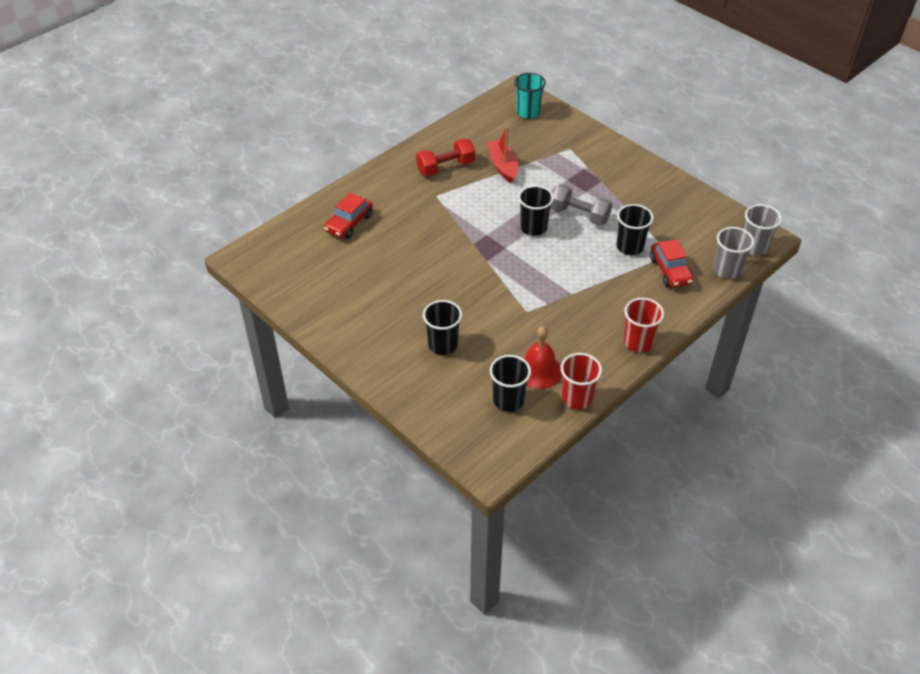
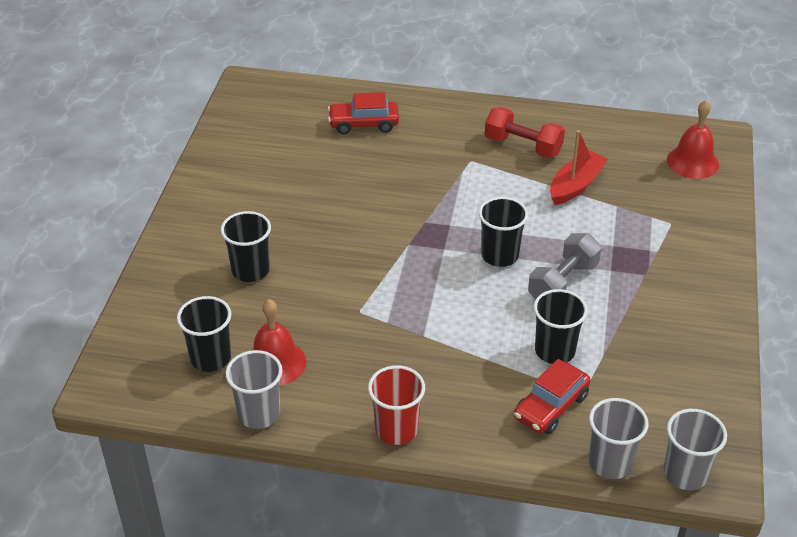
camera: 55 degrees right, 5 degrees down
turquoise cup [514,73,546,119] -> red bell [667,100,719,179]
grey dumbbell [550,184,612,226] -> grey dumbbell turned 45 degrees clockwise [528,233,601,299]
red cup [561,353,602,410] -> grey cup [226,350,283,429]

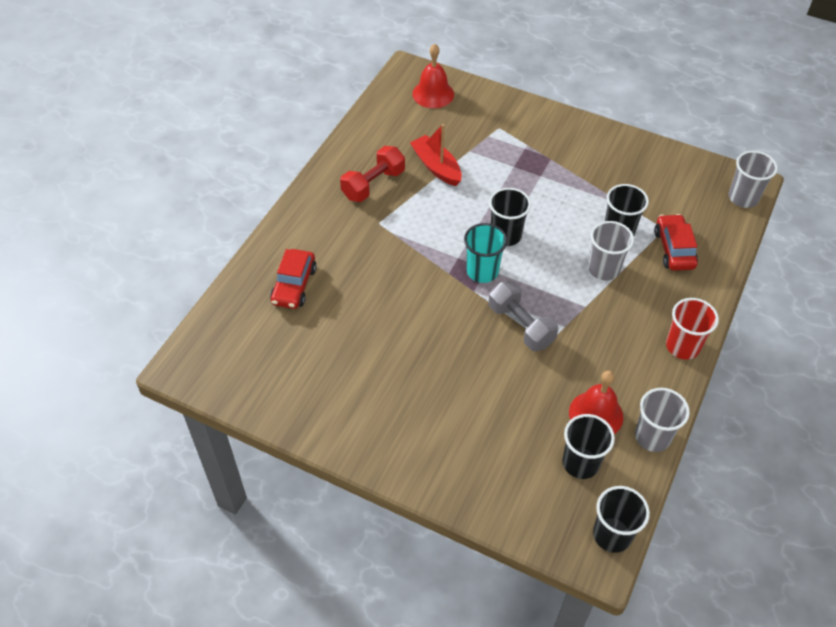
camera: 75 degrees left, 10 degrees up
black cup [221,211,271,282] -> black cup moved to [593,486,650,553]
red car [514,359,591,434] -> red car turned 150 degrees counterclockwise [654,214,698,271]
grey dumbbell [528,233,601,299] -> grey dumbbell moved to [489,281,558,351]
grey cup [589,398,648,479] -> grey cup moved to [588,221,634,280]
none -> turquoise cup [464,223,508,283]

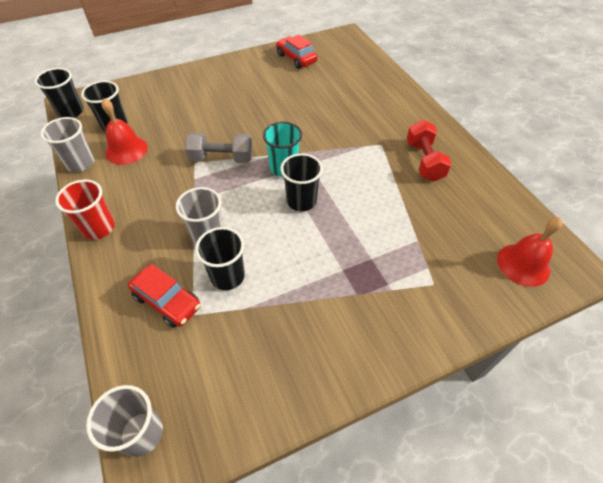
camera: 130 degrees right, 0 degrees up
red car [270,249,317,309] -> red car moved to [276,34,318,69]
red boat [410,124,462,186] -> none

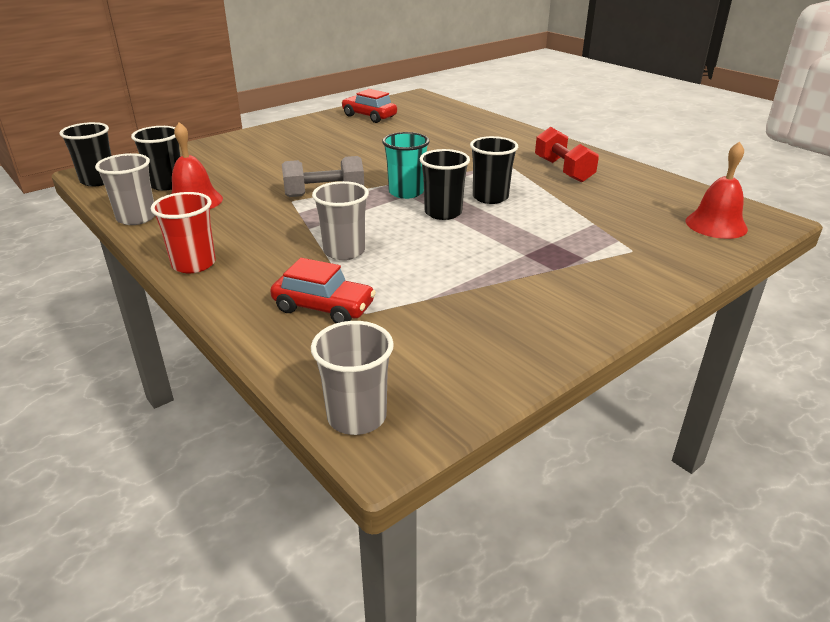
camera: 15 degrees left, 20 degrees down
black cup [195,227,245,290] -> black cup moved to [470,136,518,204]

